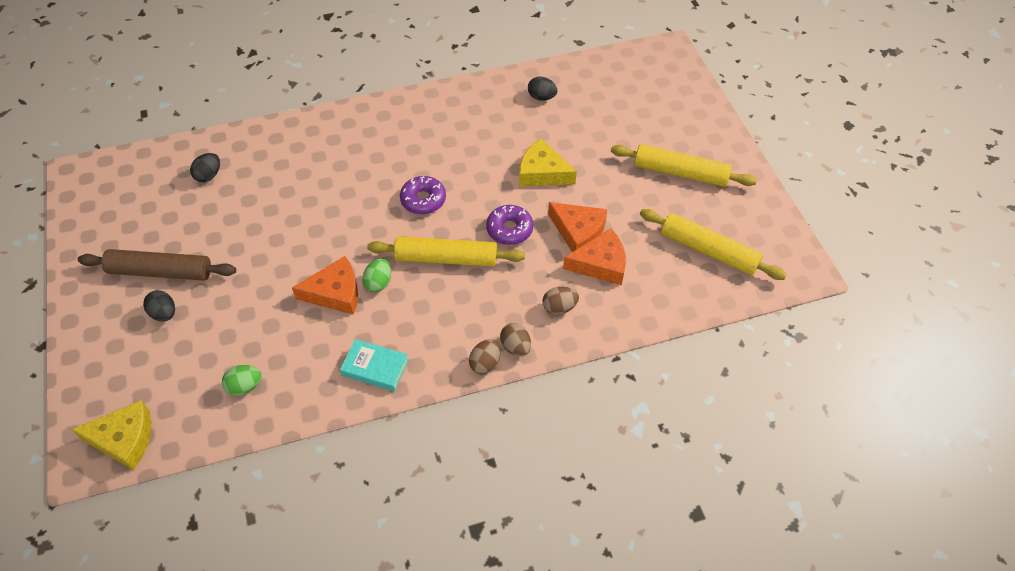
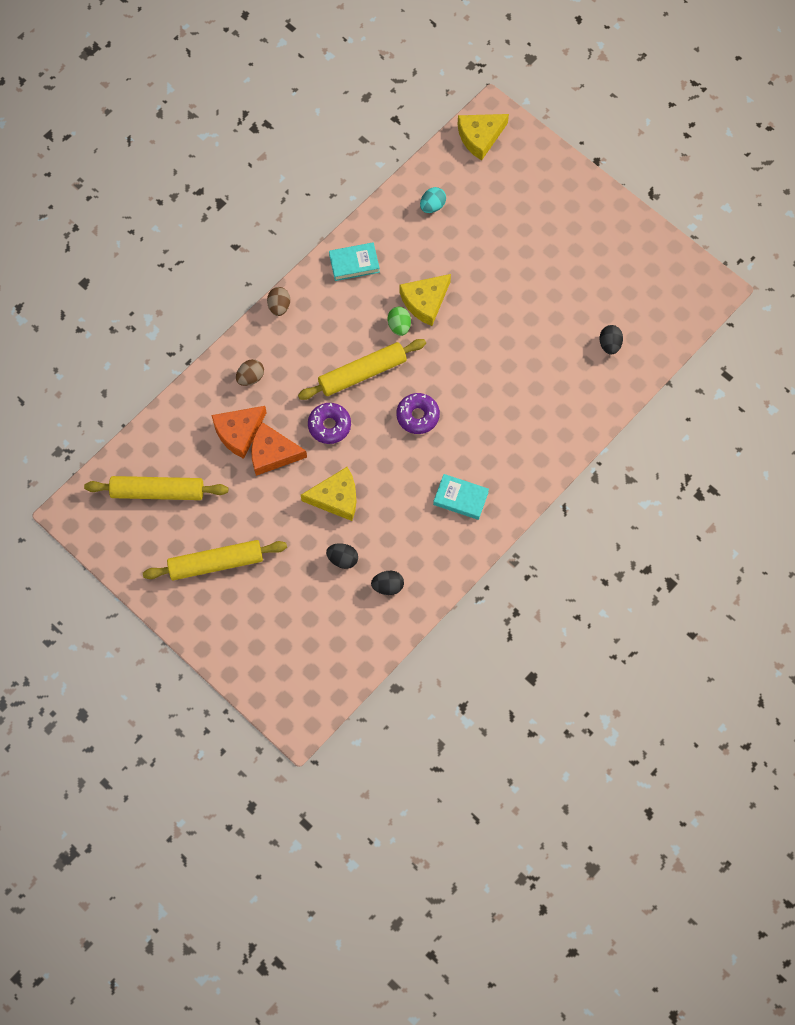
camera: 150 degrees right, 15 degrees up
brown rolling pin [78,249,236,281] -> none
black egg [143,290,175,322] -> black egg moved to [326,543,358,569]
green egg [222,365,262,396] -> turquoise egg [420,187,446,213]
orange cheese [292,256,358,314] -> yellow cheese [400,274,451,326]
brown egg [500,323,531,357] -> none
none -> turquoise book [433,474,489,520]

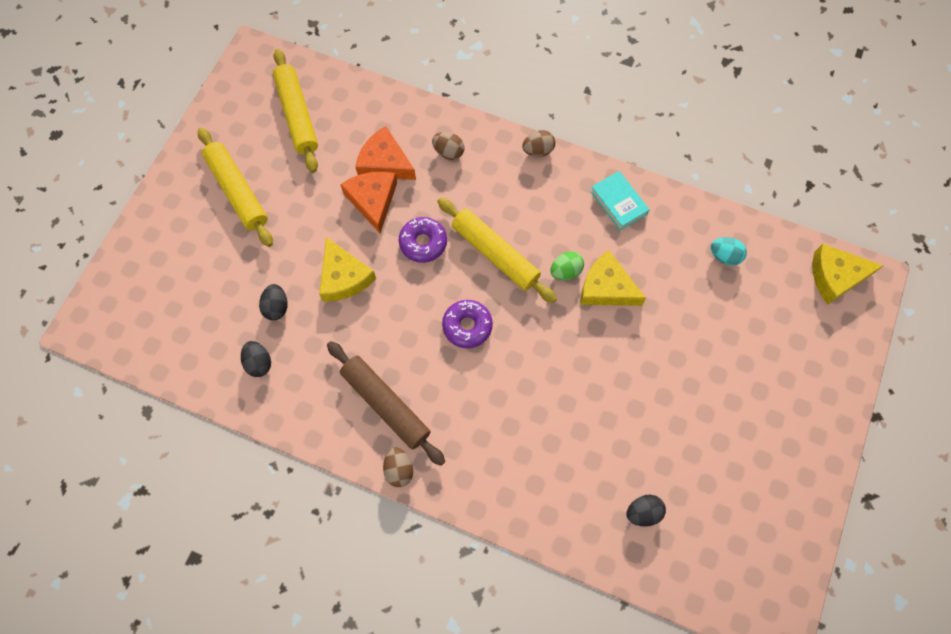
camera: 70 degrees right, 0 degrees up
turquoise book [433,474,489,520] -> brown rolling pin [327,341,445,466]
yellow cheese [457,114,509,160] -> yellow cheese turned 45 degrees counterclockwise [812,244,883,305]
none -> brown egg [383,447,413,487]

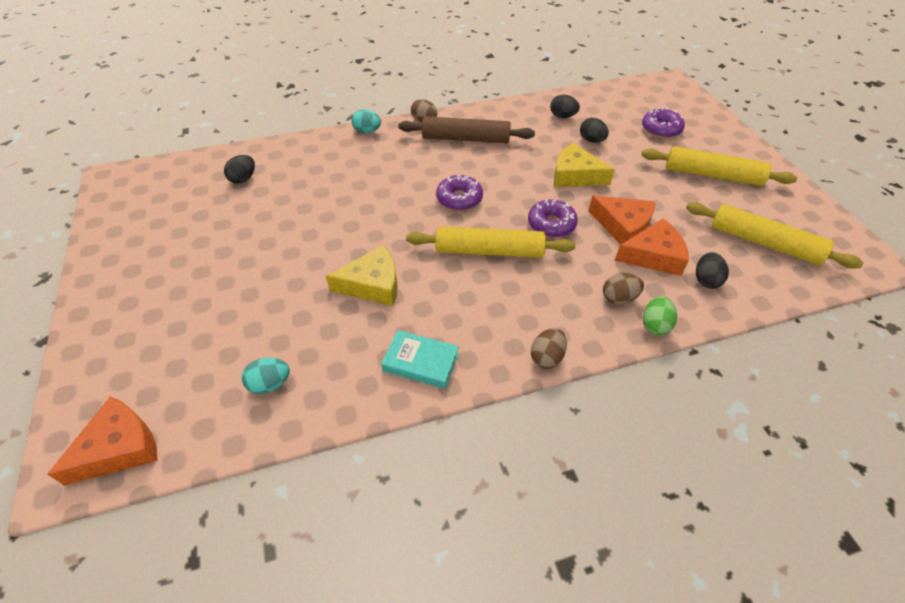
camera: 140 degrees right, 20 degrees down
green egg [550,251,584,280] -> green egg moved to [643,296,677,336]
yellow cheese [812,244,883,305] -> orange cheese [47,397,158,485]
none -> turquoise egg [352,109,381,133]
none -> purple donut [642,108,685,138]
none -> black egg [696,252,729,289]

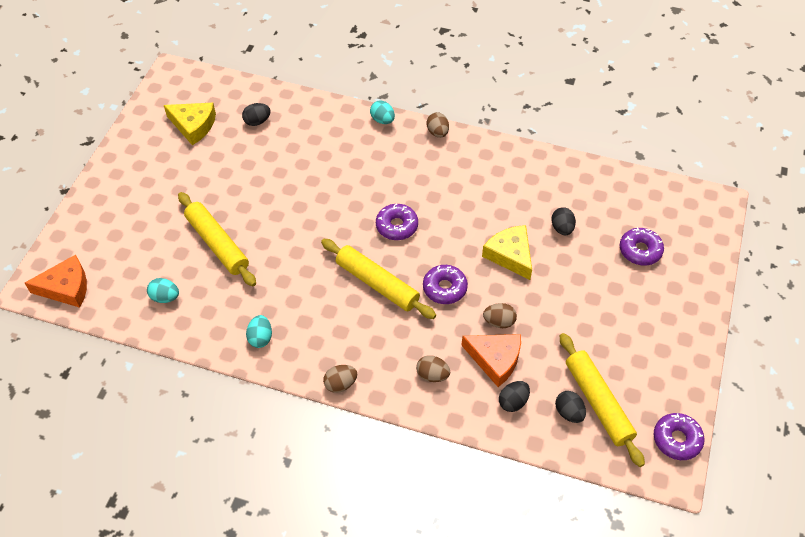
camera: 35 degrees right, 5 degrees up
yellow cheese [326,245,398,306] -> yellow cheese moved to [164,103,216,145]
turquoise book [381,330,459,389] -> turquoise egg [246,315,272,348]
brown rolling pin [398,116,535,143] -> none
black egg [550,95,580,118] -> black egg moved to [555,391,586,423]
orange cheese [589,195,655,245] -> brown egg [483,303,517,328]
yellow rolling pin [642,146,797,186] -> yellow rolling pin moved to [178,192,256,286]
green egg [643,296,677,336] -> none
none -> purple donut [654,413,705,460]

